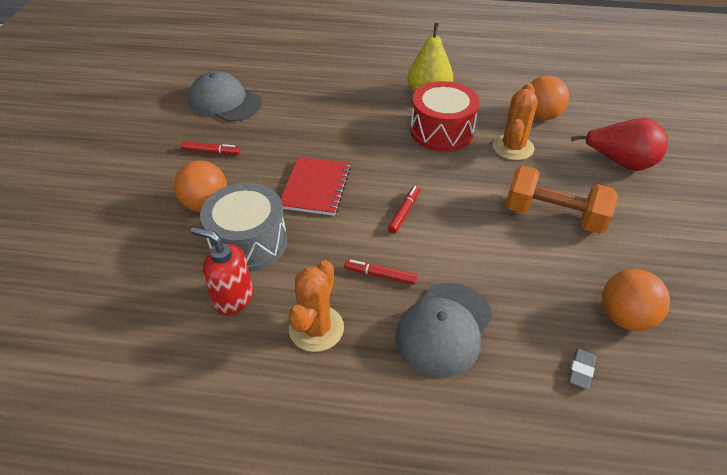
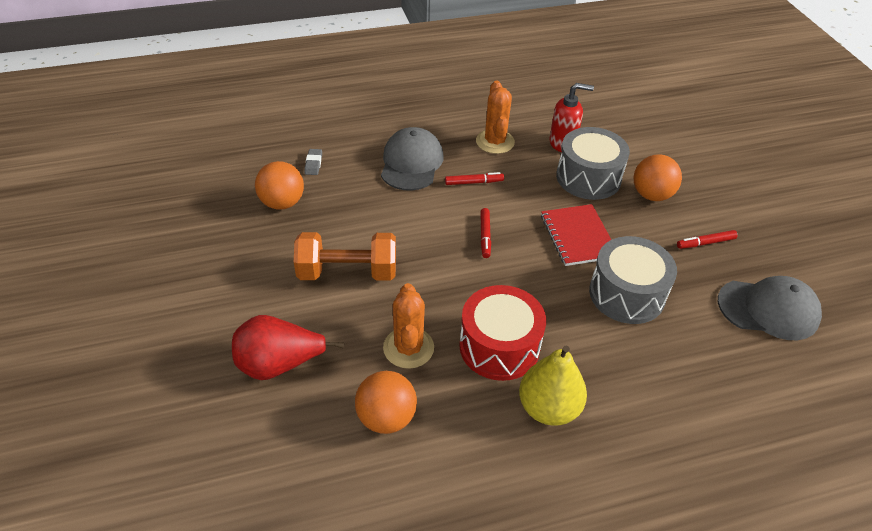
camera: 155 degrees right, 0 degrees up
none -> grey drum [589,236,677,324]

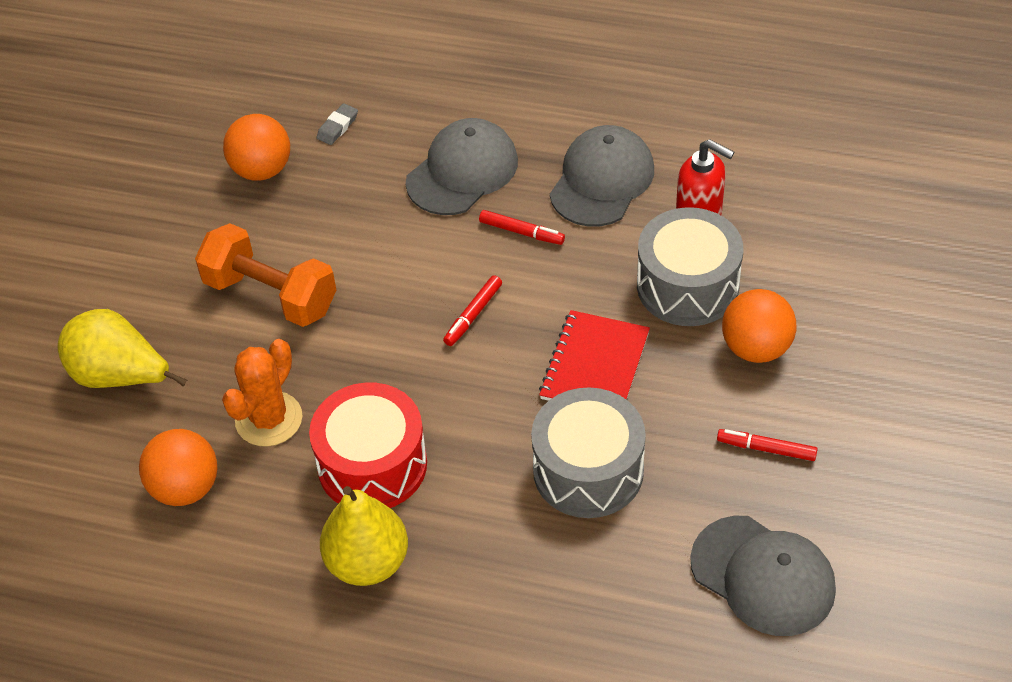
camera: 35 degrees right, 5 degrees up
red pear [232,315,344,380] -> yellow pear [58,309,187,388]
orange cactus [476,81,515,154] -> grey cap [550,125,654,226]

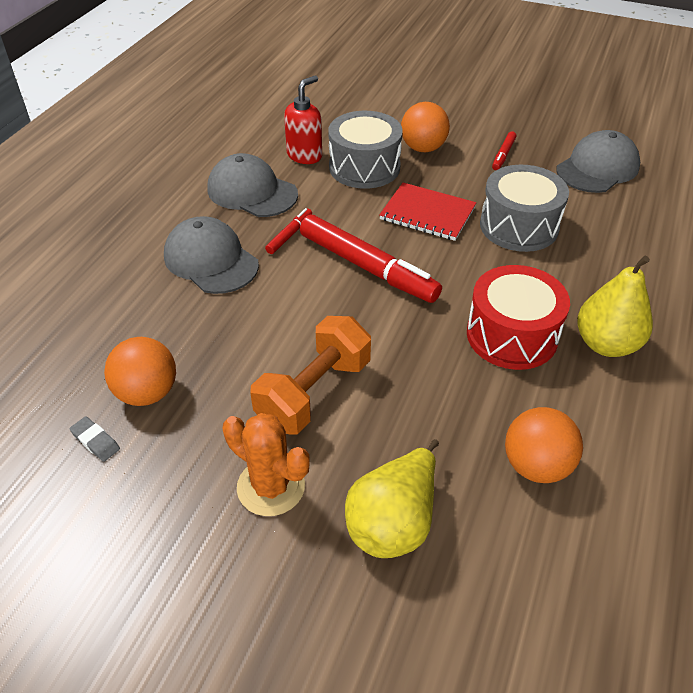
camera: 85 degrees left, 5 degrees down
orange cactus [222,339,302,447] -> orange cactus moved to [222,413,310,516]
grey eraser [317,103,358,145] -> grey eraser moved to [70,416,120,462]
red marker [443,275,502,346] -> red marker [300,215,442,303], size x2.21

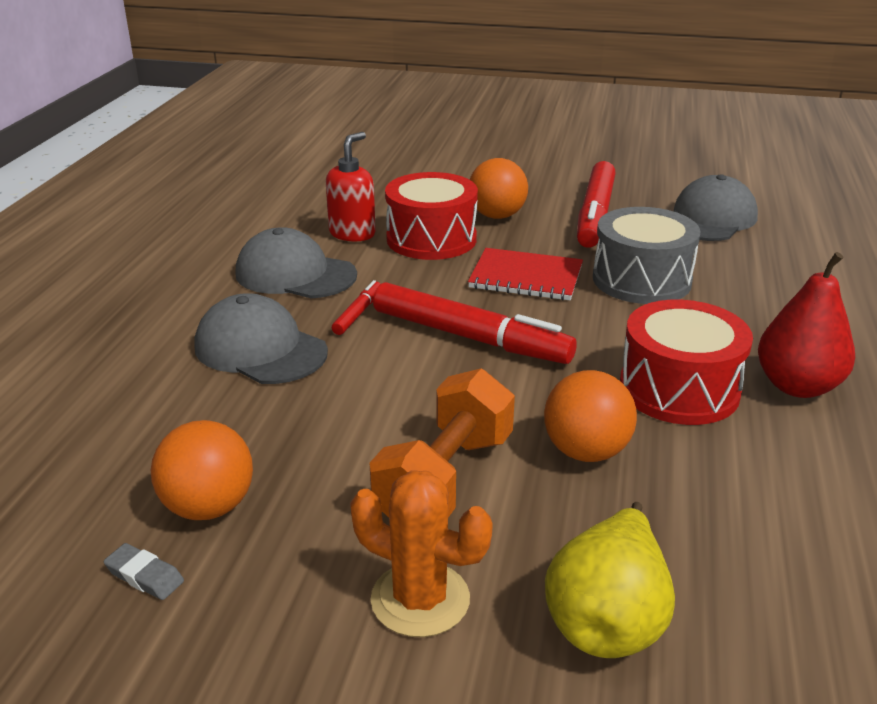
camera: 10 degrees left, 15 degrees down
grey drum [328,111,403,189] -> red drum [385,172,478,260]
red marker [492,131,517,170] -> red marker [577,161,616,248], size x2.21
orange ball [505,407,583,483] -> orange ball moved to [544,370,637,462]
yellow pear [577,256,653,357] -> red pear [758,252,855,398]

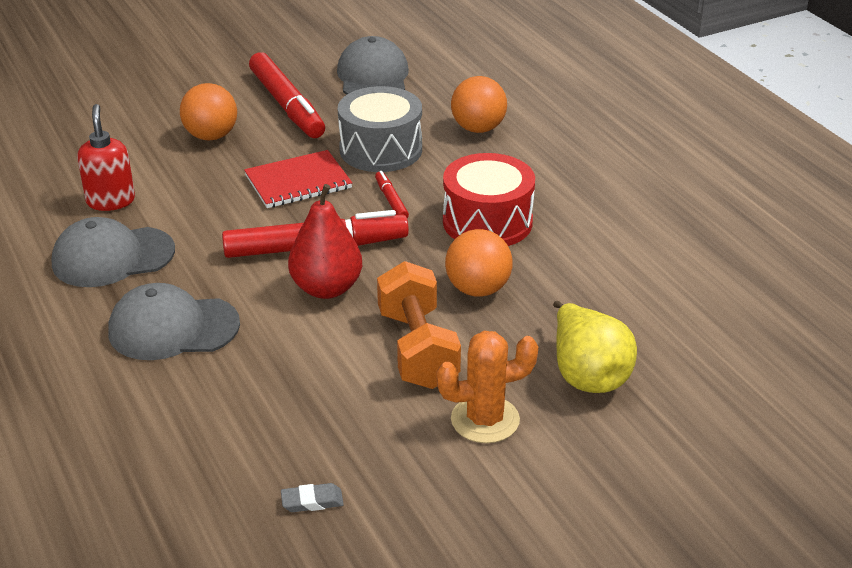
camera: 40 degrees left, 5 degrees up
orange ball [151,420,253,520] -> orange ball moved to [451,76,507,133]
red marker [332,280,380,335] -> red marker moved to [375,171,409,218]
red drum [385,172,478,260] -> none
red pear [758,252,855,398] -> red pear moved to [288,184,362,299]

